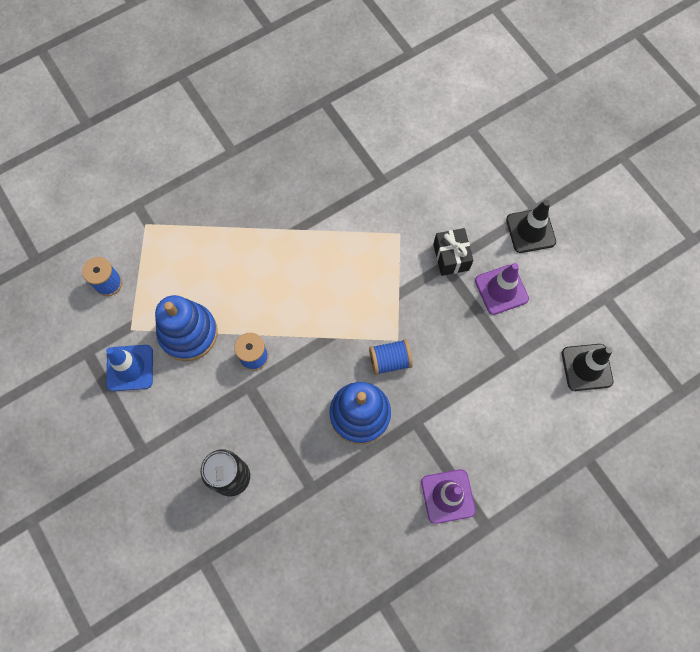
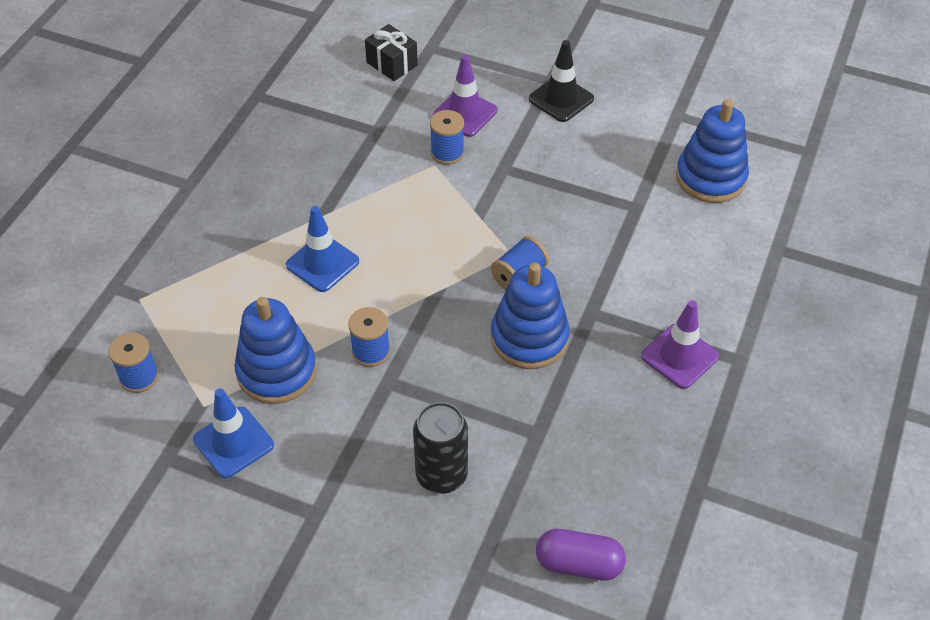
camera: 35 degrees left, 20 degrees down
black gift [433,228,474,276] -> black gift moved to [365,24,418,81]
purple traffic cone [475,263,529,315] -> purple traffic cone moved to [432,55,498,137]
black traffic cone [562,344,613,391] -> blue stacking toy [676,99,749,203]
none -> blue traffic cone [286,206,359,292]
none -> blue spool [430,110,464,165]
none -> purple capsule [536,529,626,580]

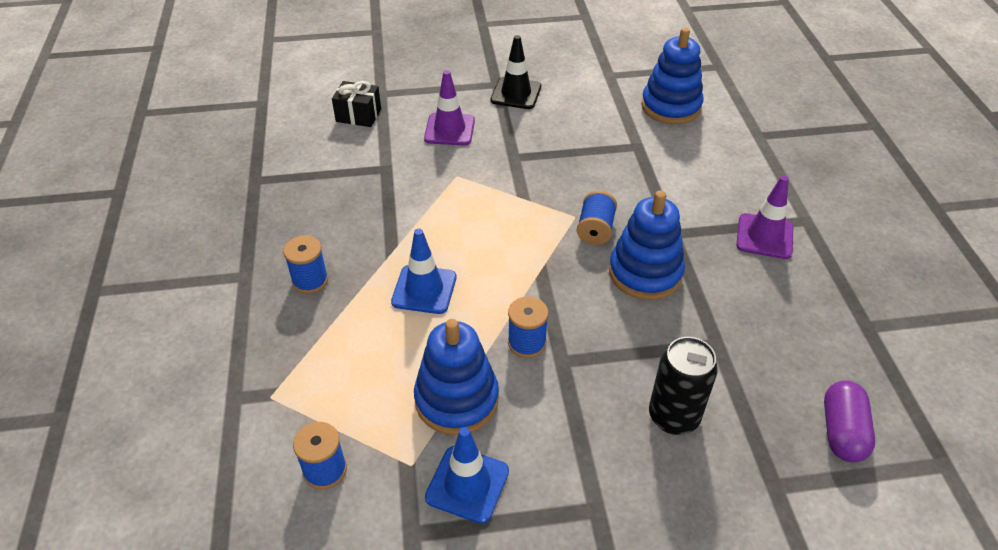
camera: 30 degrees left, 5 degrees down
blue spool [430,110,464,165] -> blue spool moved to [283,236,328,294]
purple capsule [536,529,626,580] -> purple capsule turned 60 degrees counterclockwise [824,380,875,462]

